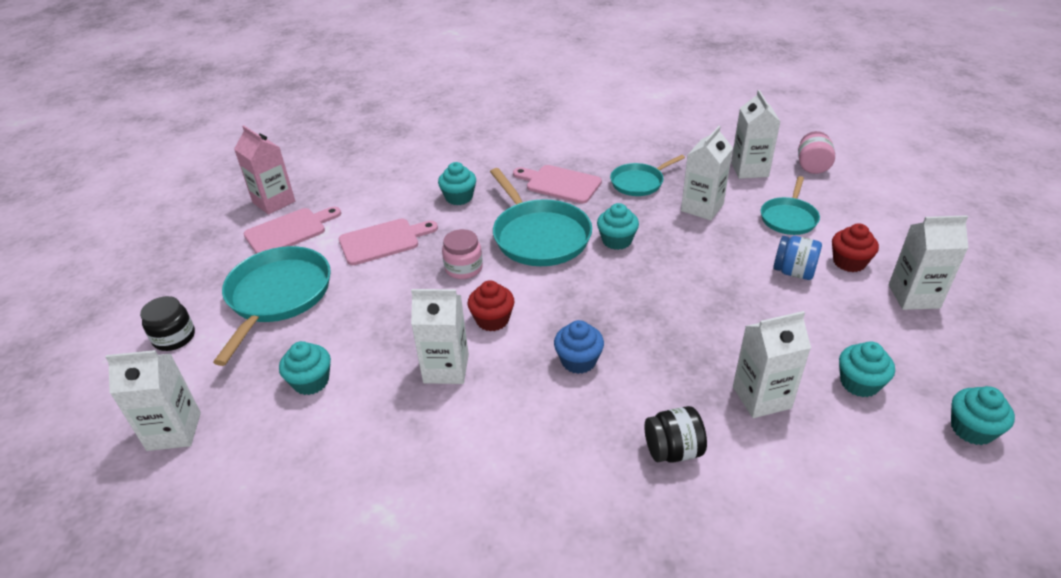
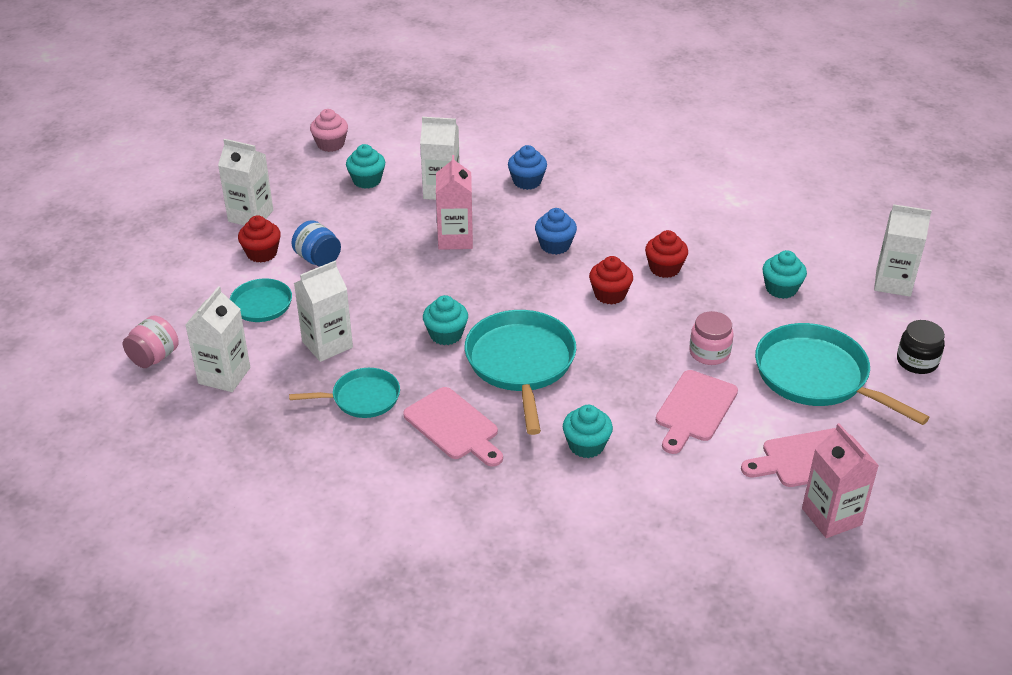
camera: 160 degrees left, 0 degrees up
turquoise pan [213,246,331,366] -> turquoise pan turned 105 degrees clockwise [755,323,930,425]
pink cutting board [339,218,438,265] -> pink cutting board turned 60 degrees counterclockwise [656,370,738,454]
white carton [411,289,469,384] -> red cupcake [645,230,688,278]
pink jar [442,229,483,279] -> pink jar moved to [689,311,733,365]
black jar [645,406,707,463] -> blue cupcake [508,145,547,190]
turquoise cupcake [951,386,1015,445] -> pink cupcake [310,109,348,152]
none -> pink carton [436,155,473,250]

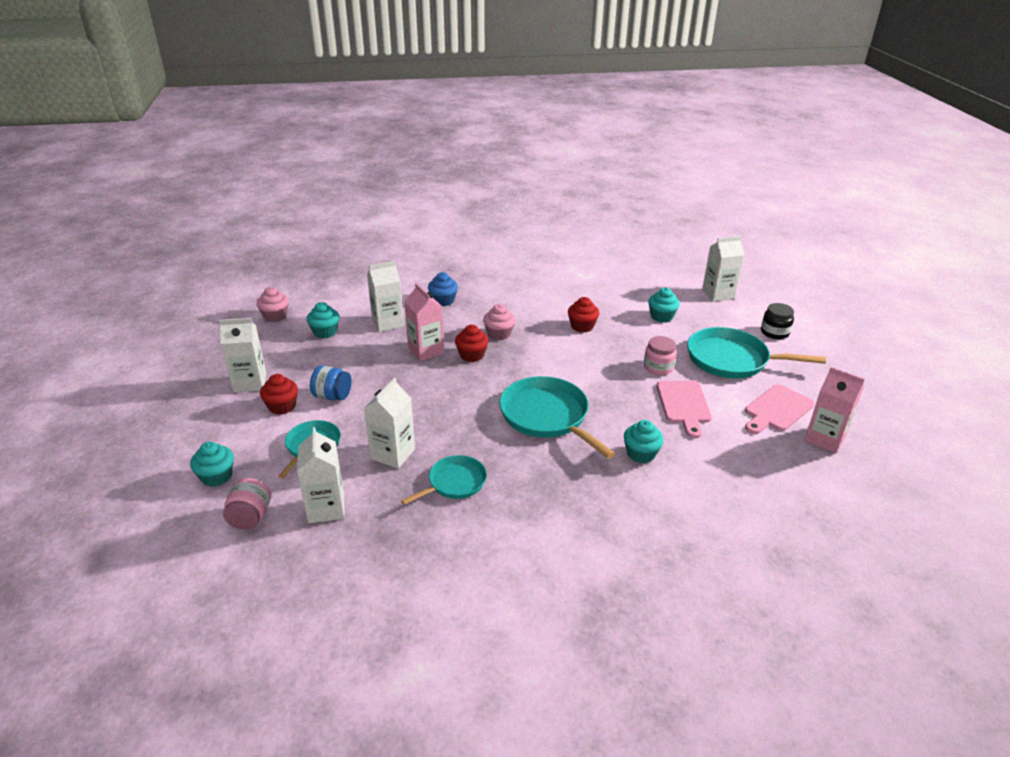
camera: 30 degrees left, 5 degrees down
pink cutting board [403,387,503,467] -> none
turquoise cupcake [423,295,468,345] -> turquoise cupcake moved to [190,442,234,487]
blue cupcake [535,208,577,255] -> pink cupcake [483,304,515,341]
red cupcake [589,256,633,305] -> red cupcake moved to [455,325,489,362]

